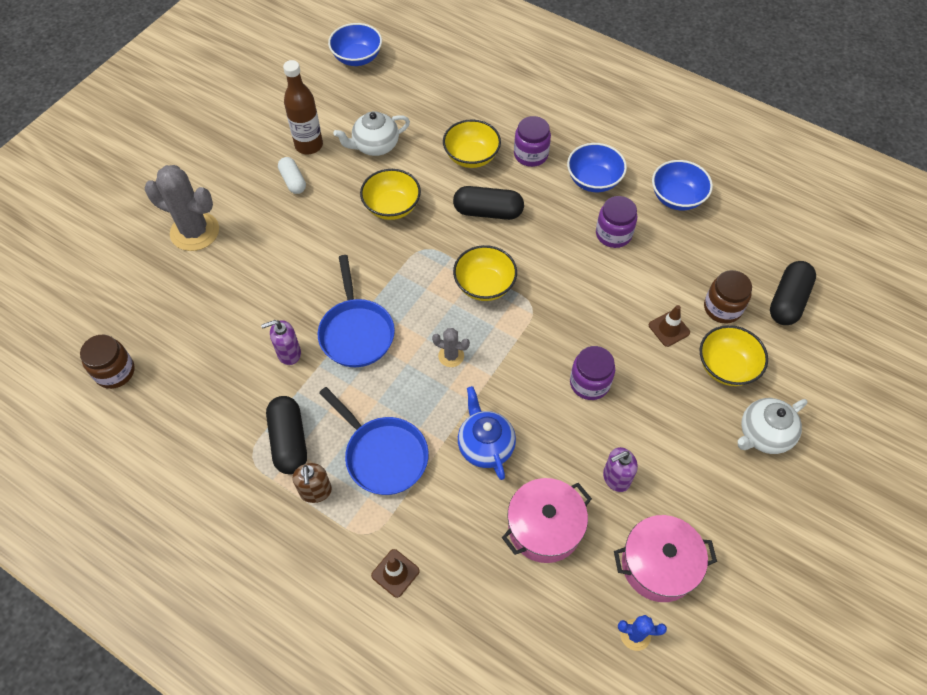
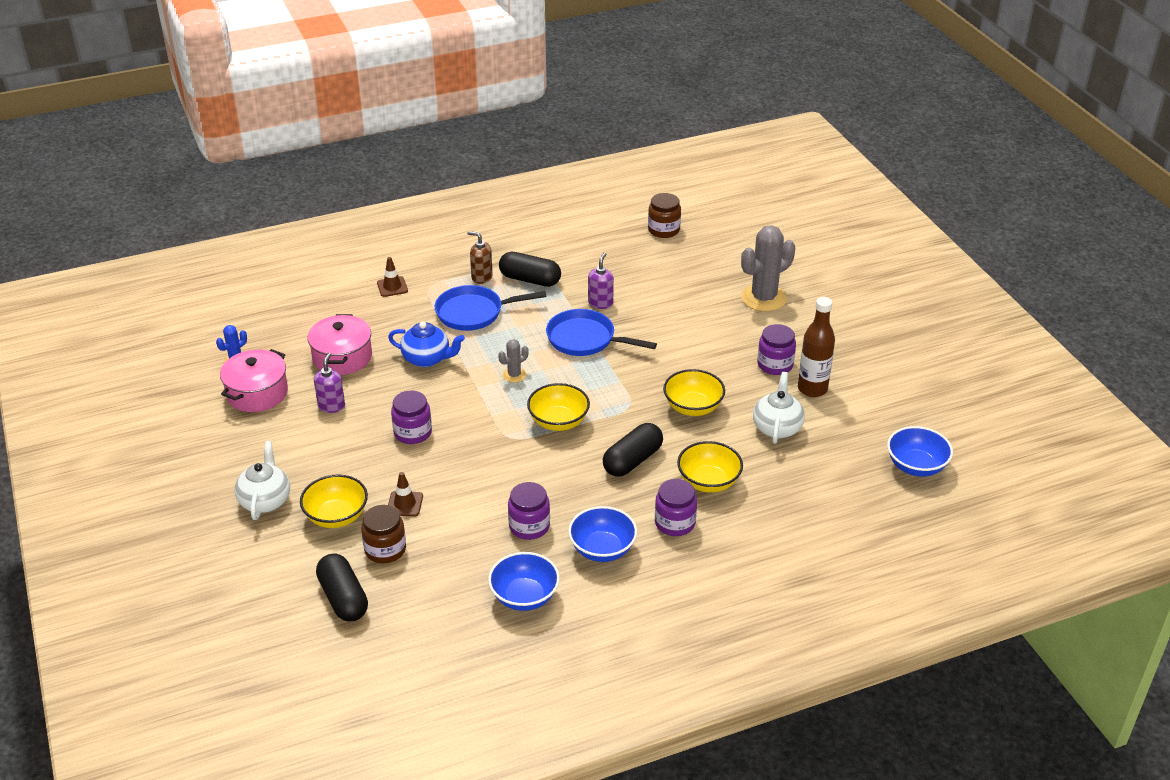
camera: 125 degrees right, 20 degrees down
white capsule [278,157,306,194] -> purple jar [757,324,796,375]

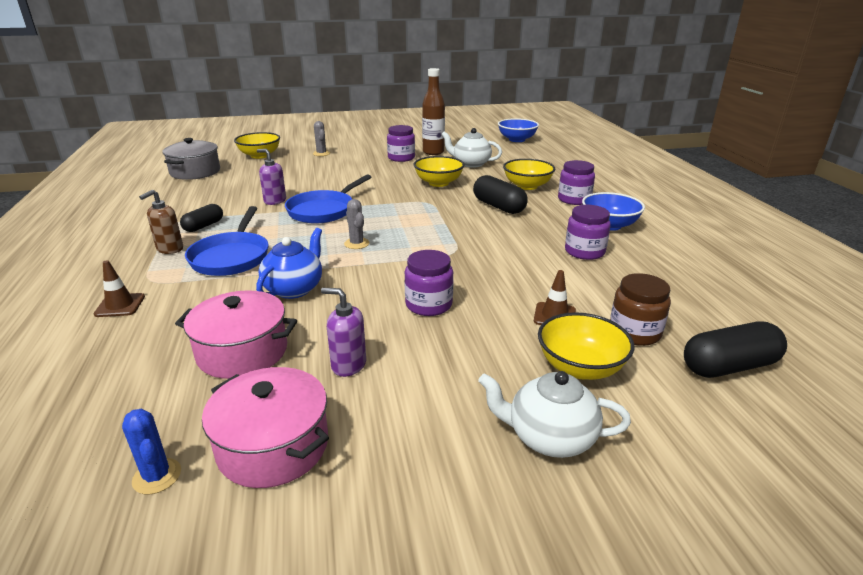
camera: 80 degrees left, 10 degrees down
blue bowl [488,552,560,611] -> none
black capsule [499,252,561,287] -> black capsule [180,204,223,232], size x0.65
yellow bowl [527,383,590,431] -> yellow bowl moved to [234,132,280,159]
brown jar [648,193,681,238] -> grey pot [163,138,220,180]
grey cactus [741,225,795,312] -> grey cactus [313,121,330,156], size x0.49

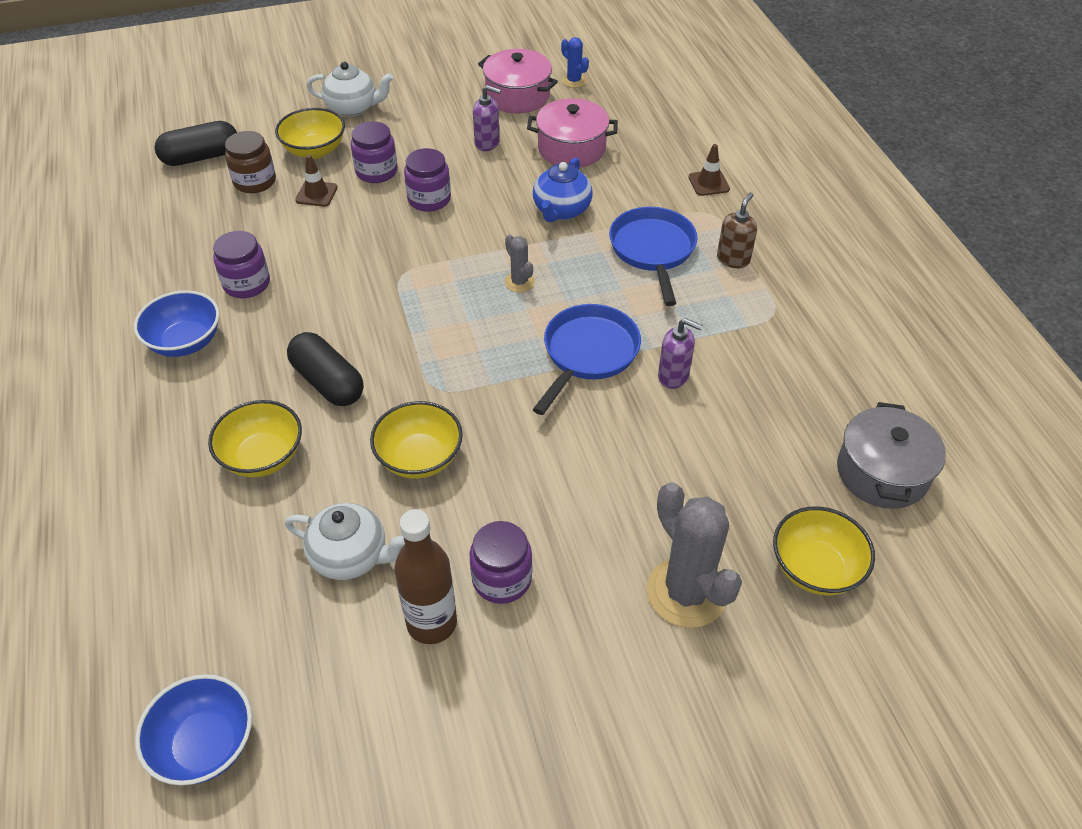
camera: 175 degrees right, 20 degrees up
black capsule [180,204,223,232] -> none
grey cactus [313,121,330,156] -> grey cactus [647,482,742,628], size x2.05
purple jar [558,160,595,205] -> purple jar moved to [351,121,397,183]

